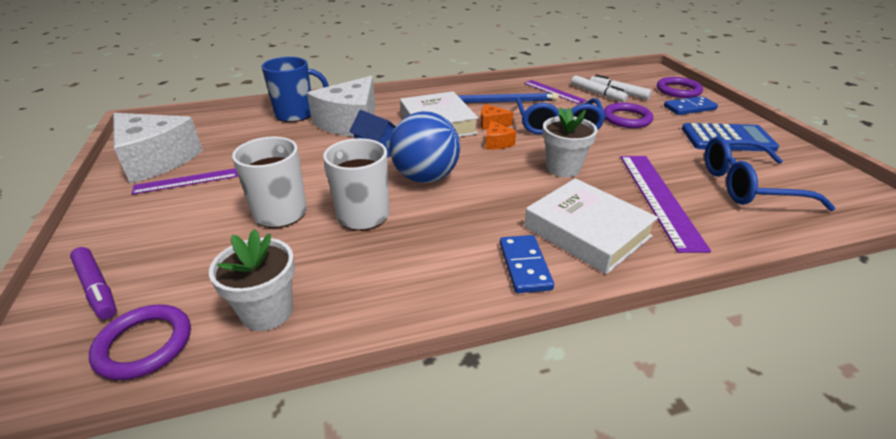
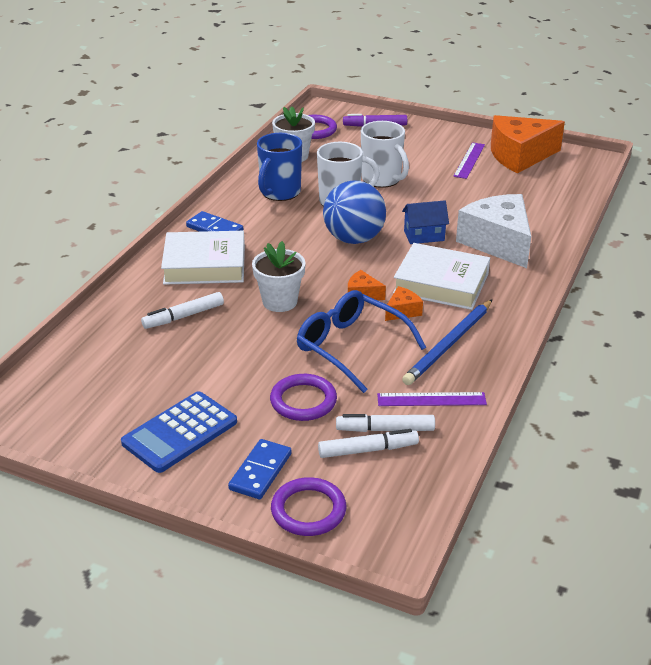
camera: 130 degrees right, 0 degrees up
white cheese [113,113,203,184] -> orange cheese [491,115,565,173]
blue mug [262,57,329,122] -> blue mug moved to [257,133,302,201]
purple ruler [620,156,711,253] -> white marker [141,292,224,329]
blue glasses [705,136,835,211] -> none

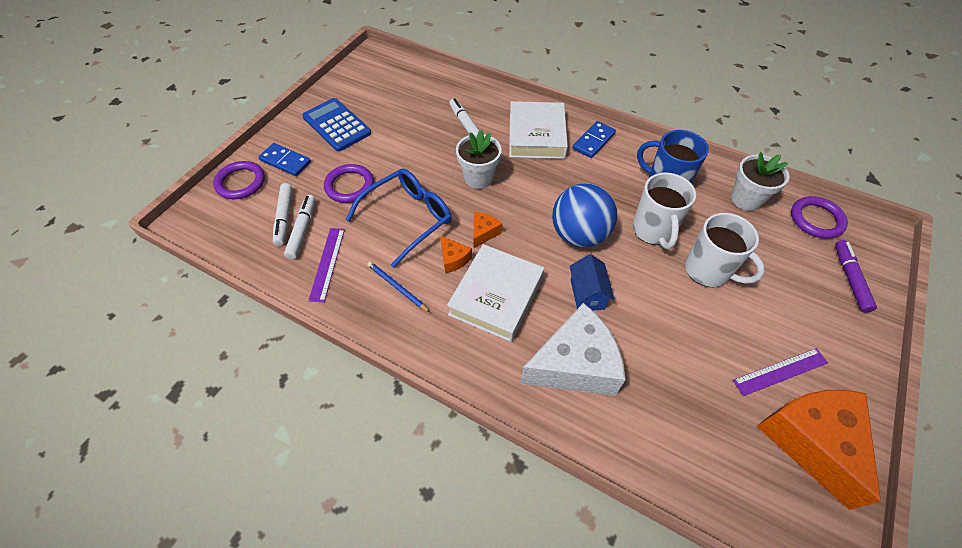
camera: 95 degrees right, 20 degrees up
white mug [361,121,409,188] -> white mug turned 105 degrees counterclockwise [685,213,765,287]
blue pencil [402,299,493,385] -> blue pencil [367,261,430,312], size x0.57
purple ruler [453,142,485,179] -> purple ruler turned 45 degrees counterclockwise [733,348,828,396]

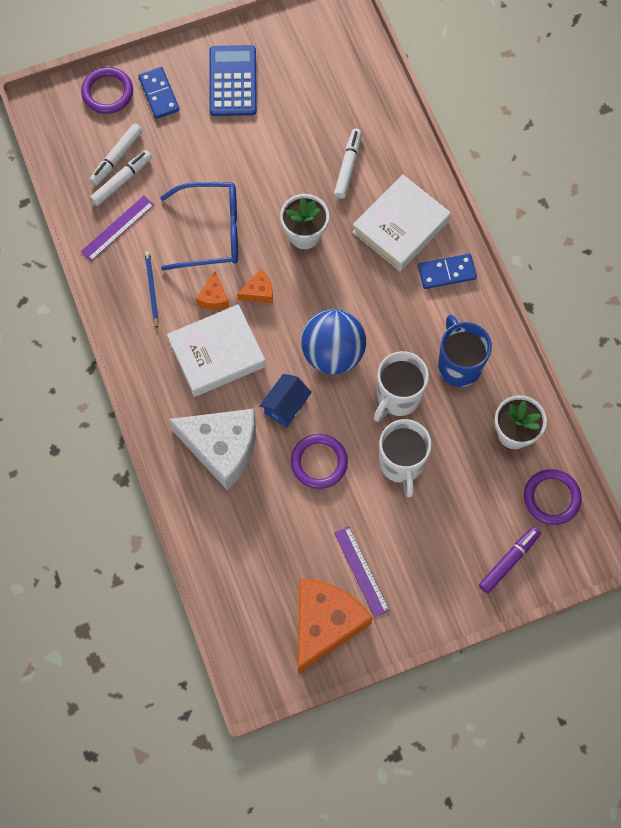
camera: 40 degrees right, 15 degrees up
purple ring [324,164,374,203] -> purple ring moved to [291,434,348,489]
purple ruler [733,348,828,396] -> purple ruler turned 45 degrees clockwise [334,526,390,617]

